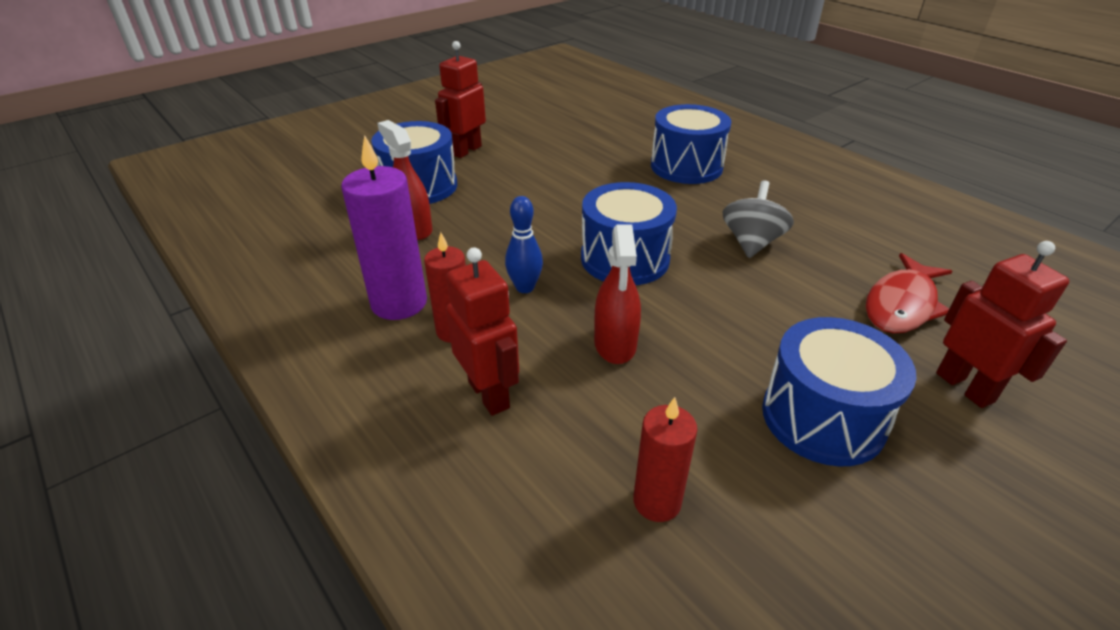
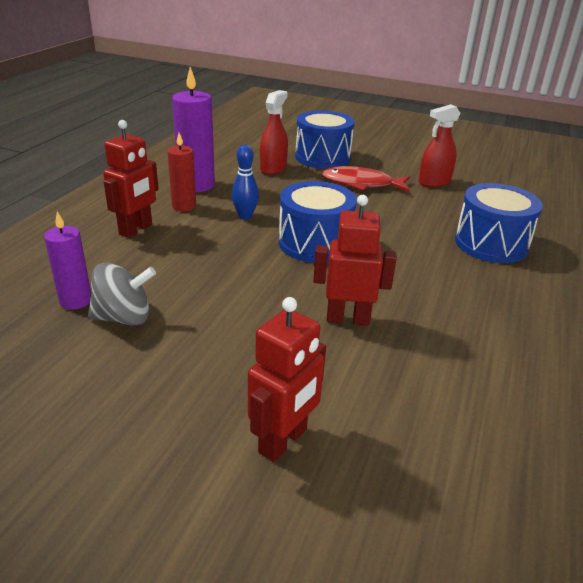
camera: 60 degrees right, 5 degrees down
red robot [435,41,486,158] -> red robot moved to [313,195,397,326]
red spray bottle [594,225,641,364] -> red spray bottle moved to [419,104,460,187]
red candle [633,397,697,522] -> purple candle [44,211,91,310]
grey spinning top [722,181,794,258] -> grey spinning top moved to [88,262,156,326]
blue drum [762,317,917,466] -> none
red fish [866,253,952,334] -> red fish moved to [322,166,410,192]

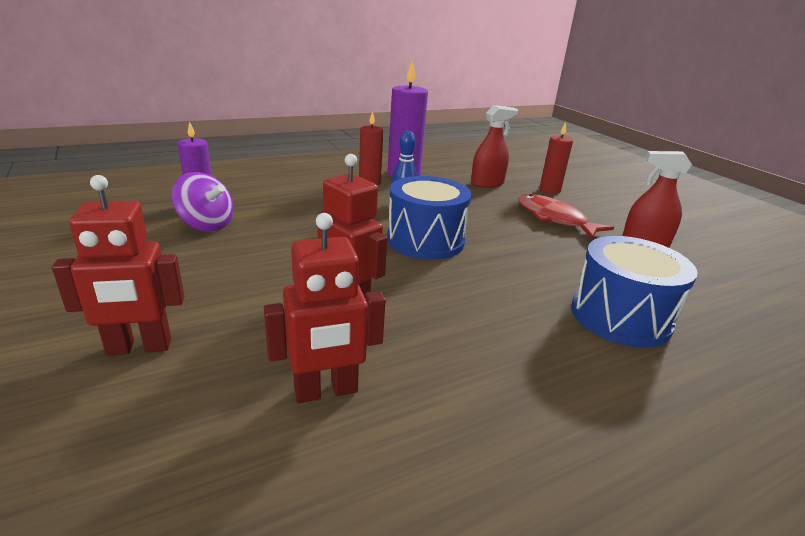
camera: 40 degrees right, 5 degrees down
grey spinning top [88,262,156,326] -> purple spinning top [172,172,234,231]
red robot [103,120,159,238] -> red robot moved to [264,213,386,403]
blue drum [295,110,354,169] -> red candle [539,122,573,194]

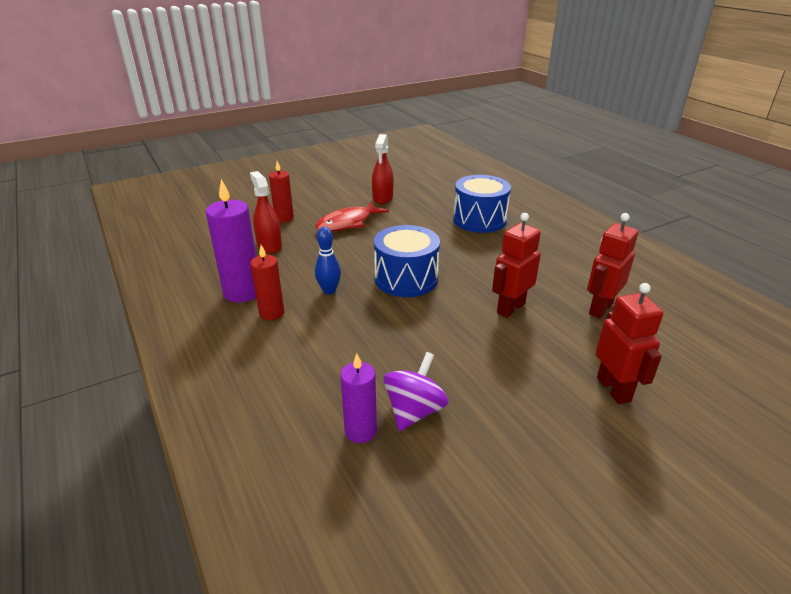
camera: 90 degrees left, 5 degrees up
red robot [264,213,386,403] -> red robot turned 120 degrees counterclockwise [587,213,638,318]

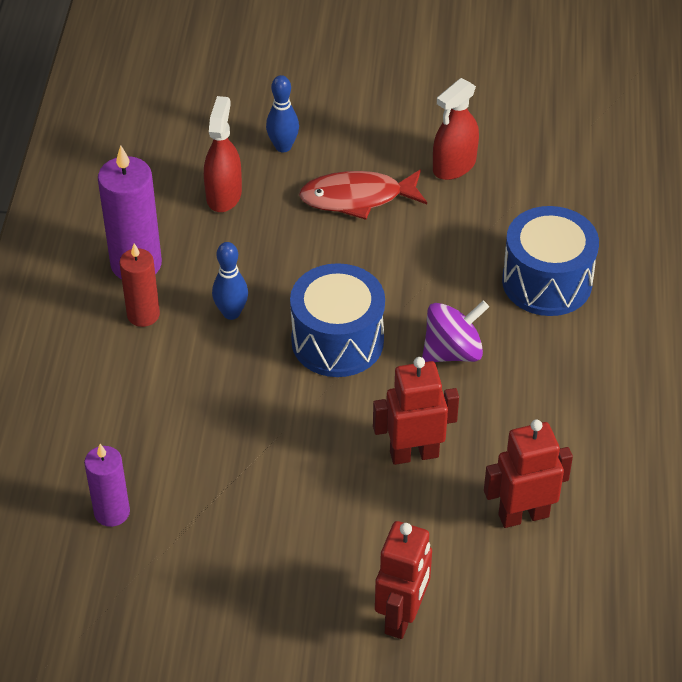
camera: 35 degrees right, 15 degrees up
red candle [269,161,294,222] -> blue bowling pin [266,75,299,152]
purple spinning top [383,352,449,431] -> purple spinning top moved to [422,300,489,362]

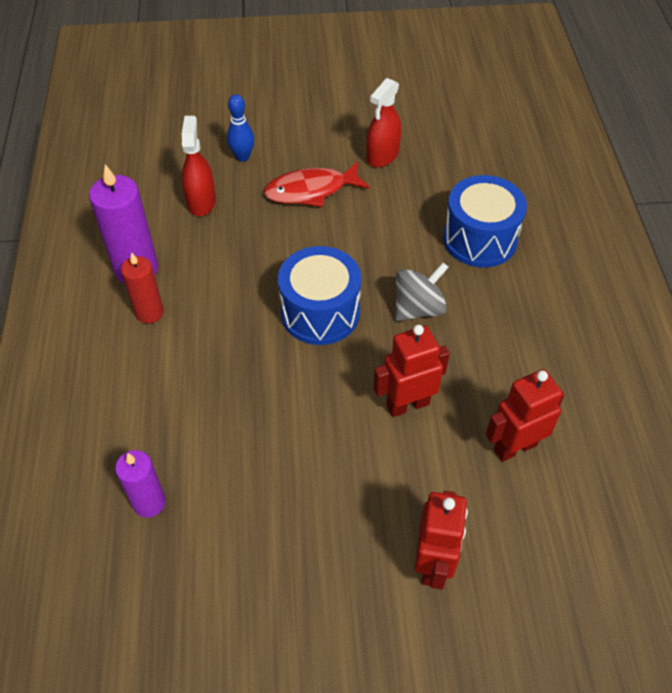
camera: 10 degrees left, 5 degrees up
blue bowling pin [212,242,248,320] -> none
purple spinning top [422,300,489,362] -> grey spinning top [395,262,449,321]

